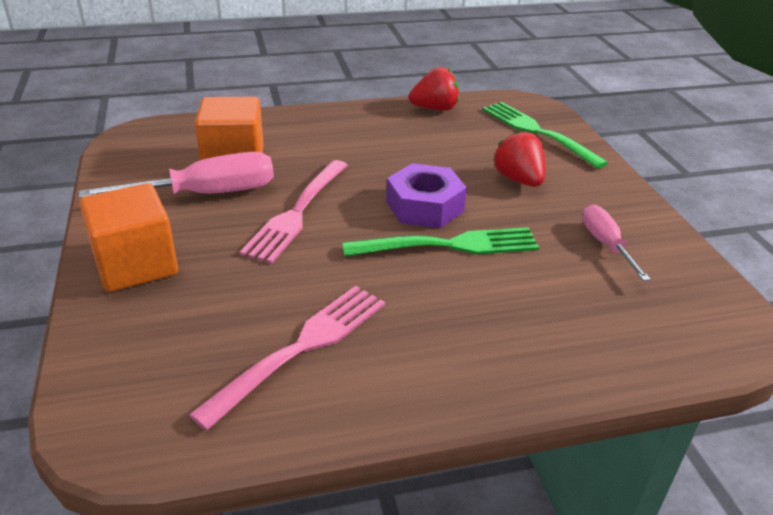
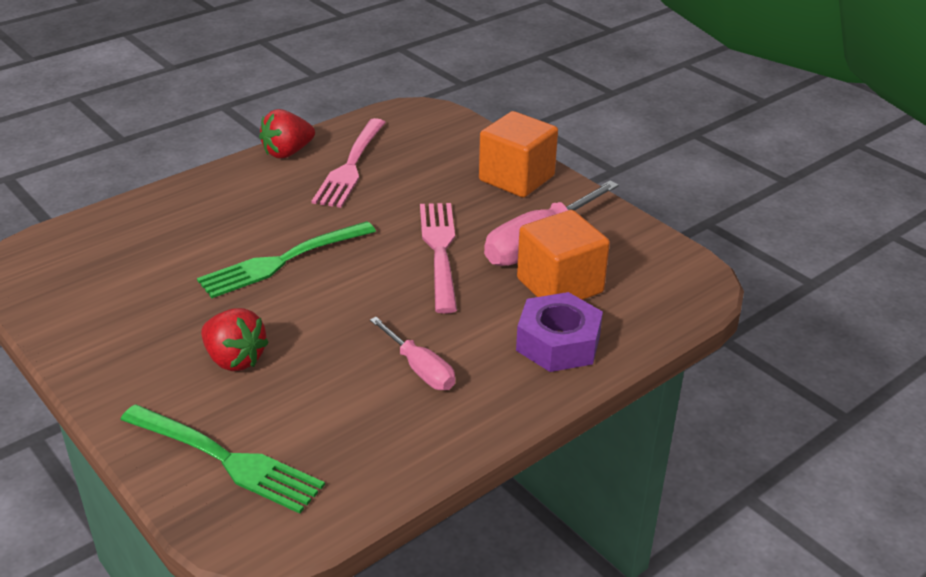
camera: 155 degrees right, 0 degrees up
purple nut [386,163,467,228] -> purple nut moved to [516,292,603,372]
red strawberry [409,67,459,111] -> red strawberry moved to [259,109,315,159]
pink screwdriver [582,204,651,281] -> pink screwdriver moved to [370,317,455,390]

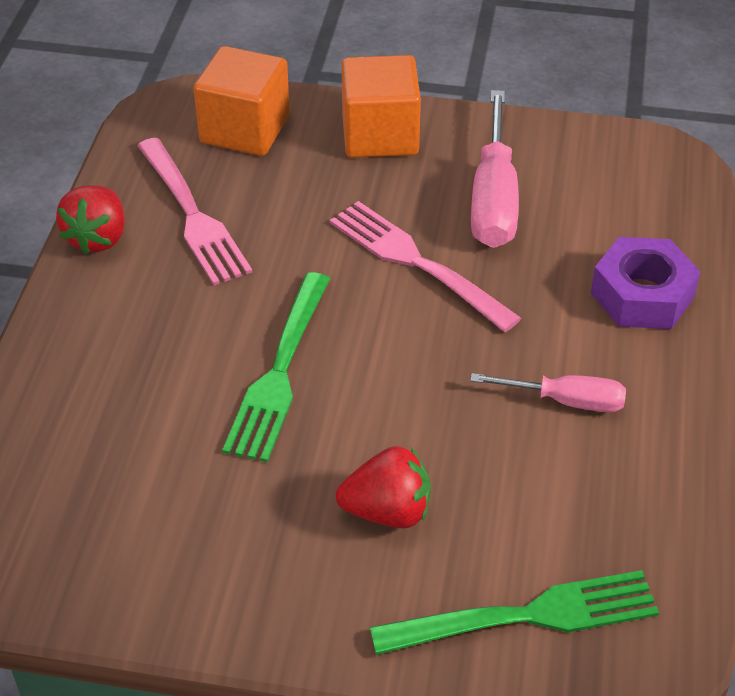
camera: 40 degrees left, 10 degrees up
orange cube [517,210,610,300] -> orange cube moved to [194,46,290,156]

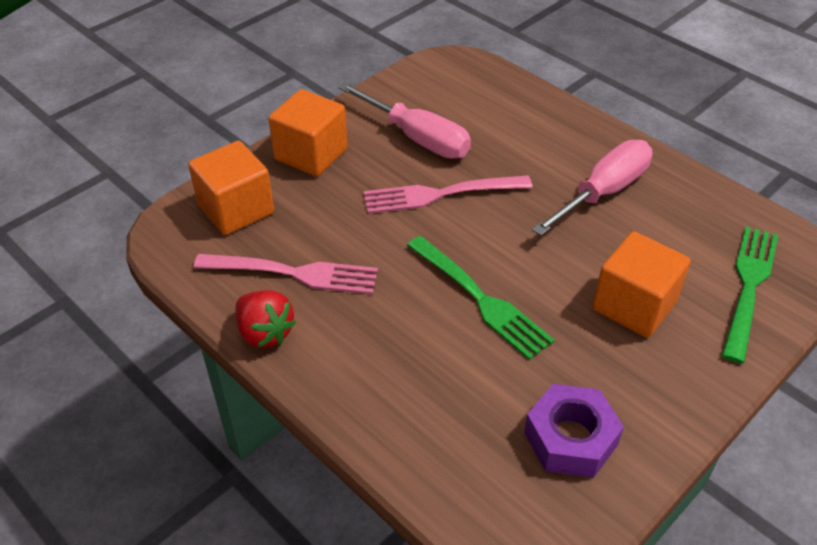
camera: 55 degrees left, 0 degrees up
red strawberry [336,446,431,529] -> orange cube [592,231,691,338]
pink screwdriver [471,373,626,412] -> pink screwdriver [532,140,653,236], size x1.69
purple nut [591,237,701,329] -> purple nut moved to [524,384,624,478]

